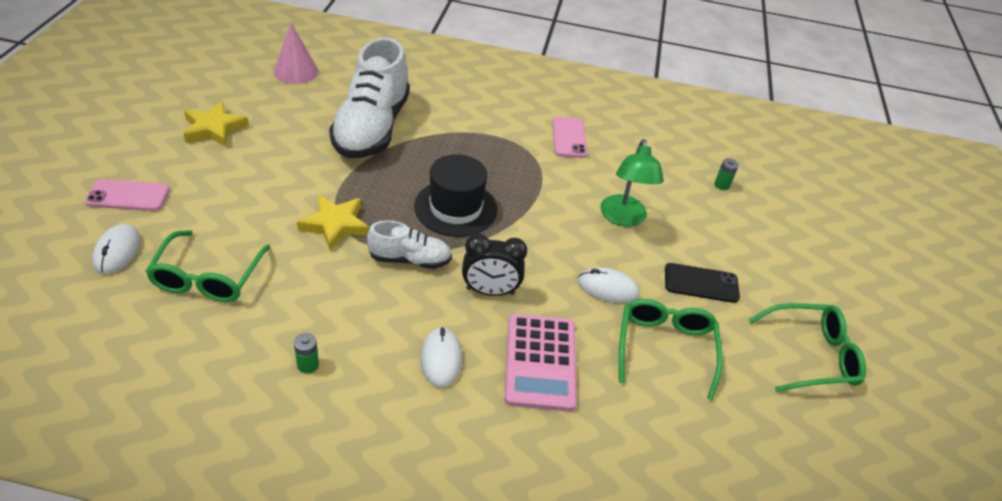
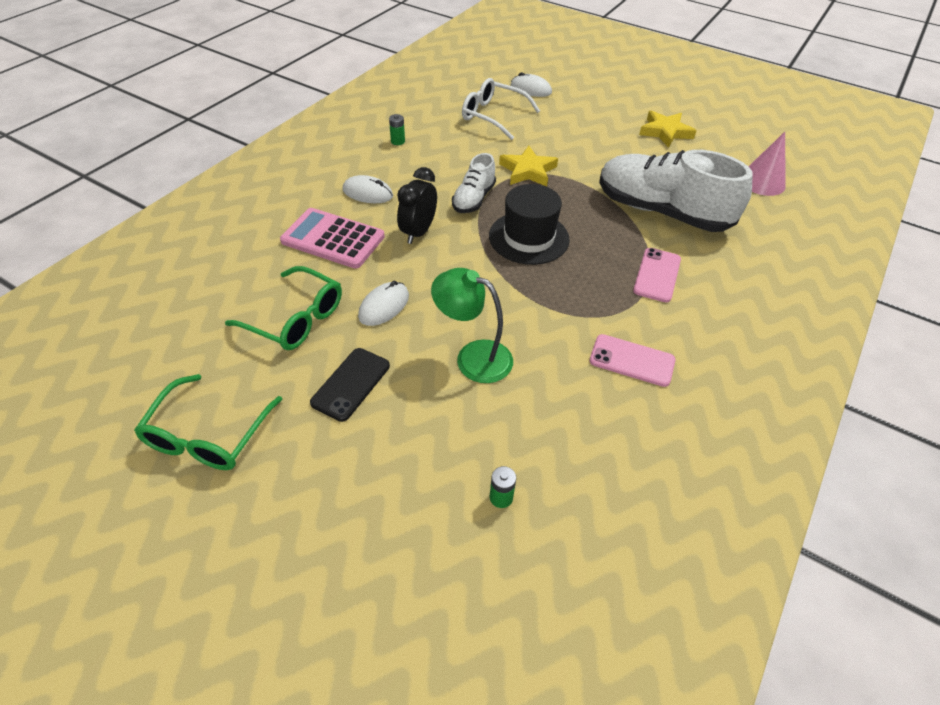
camera: 115 degrees right, 5 degrees up
pink phone [85,179,170,211] -> pink phone moved to [633,248,681,302]
green glasses [145,230,271,302] -> white glasses [462,78,540,140]

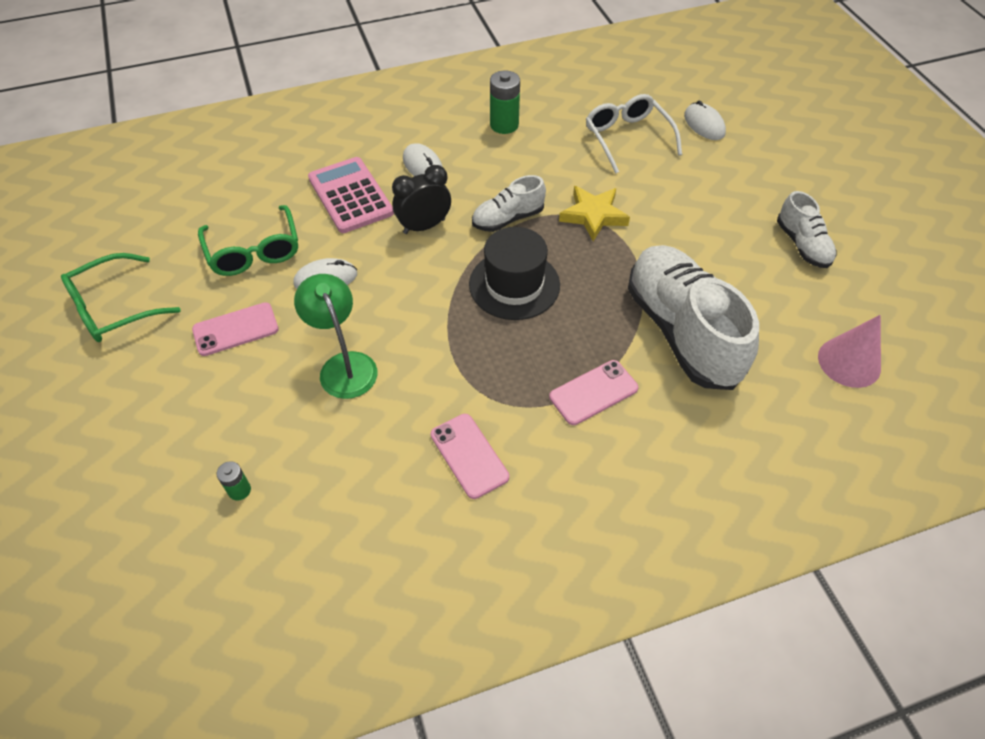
camera: 40 degrees right, 5 degrees up
black phone [310,348,390,422] -> pink phone [192,302,279,356]
green battery [389,114,405,145] -> green battery [490,71,520,134], size x1.82
yellow star [639,111,696,148] -> white shoe [777,191,836,268]

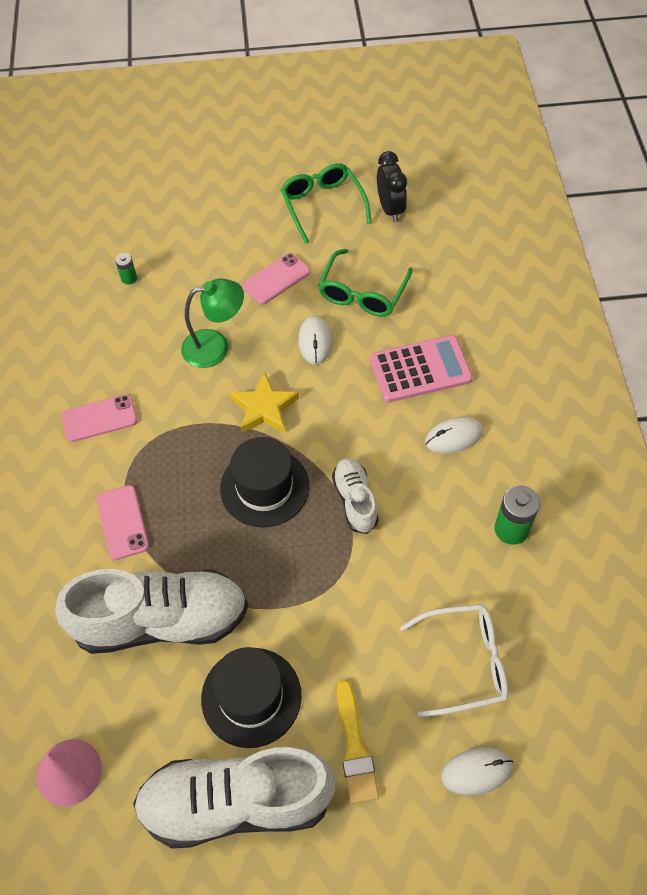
camera: 105 degrees right, 5 degrees up
pink phone [192,302,279,356] -> pink phone turned 60 degrees clockwise [243,253,310,305]
green glasses [198,205,298,276] -> green glasses turned 60 degrees counterclockwise [318,249,413,316]
black clock [392,165,451,234] -> black clock moved to [377,151,407,222]
yellow star [559,186,630,241] -> yellow star moved to [230,372,299,433]
white shoe [777,191,836,268] -> white shoe [133,747,336,849], size x1.98
none -> black hat [201,647,302,748]
none -> yellow brush [337,680,379,804]

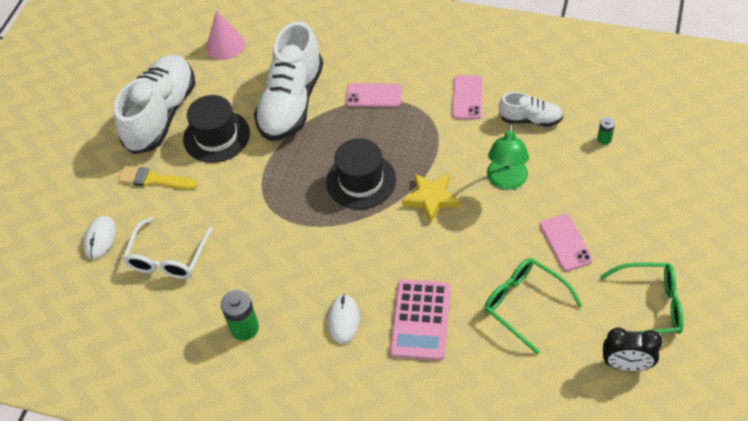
camera: 115 degrees right, 5 degrees down
white mouse [298,316,332,365] -> none
white shoe [332,458,378,534] -> white shoe moved to [499,92,563,127]

